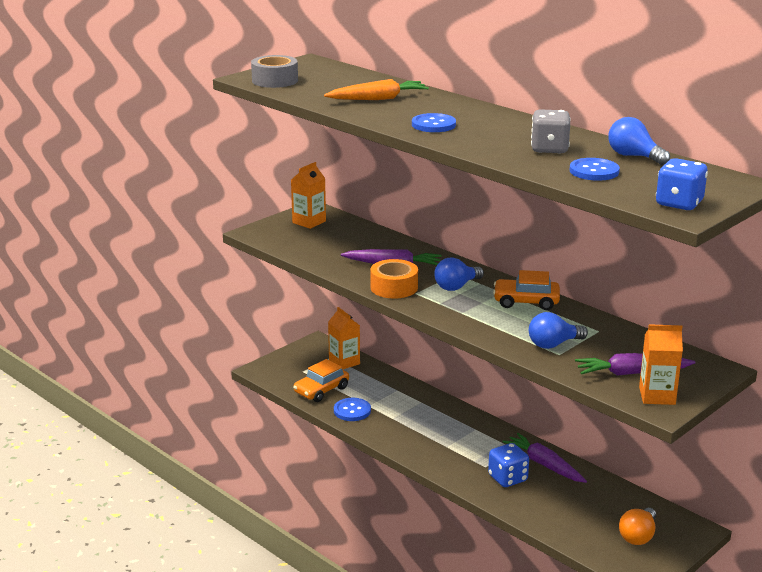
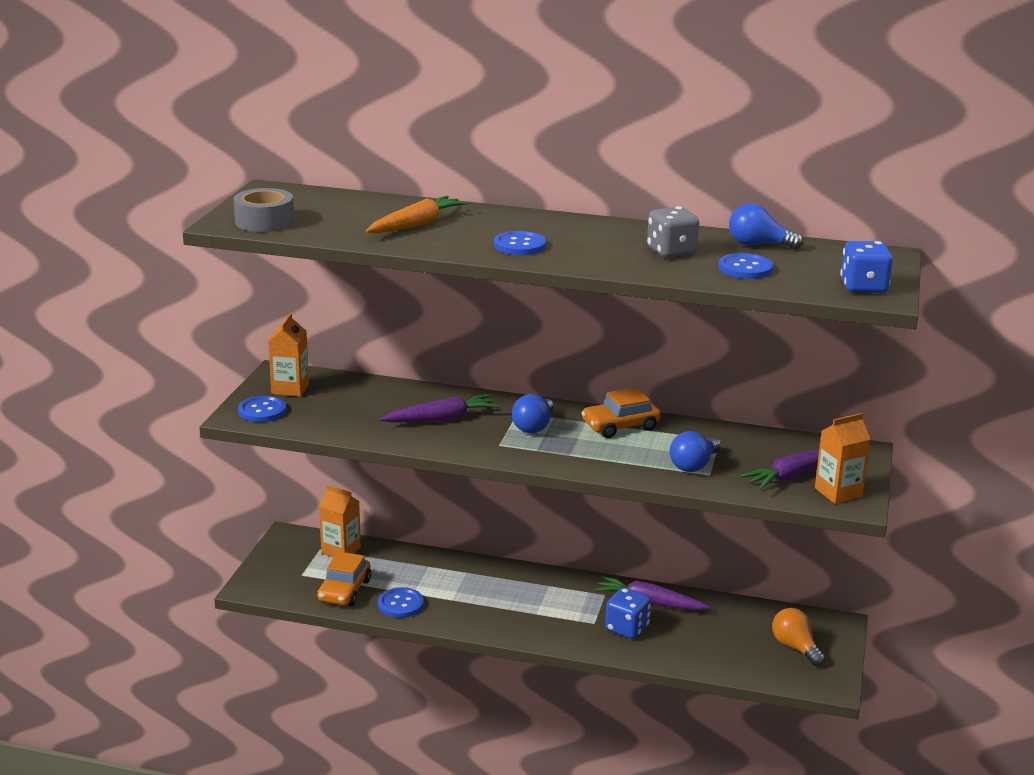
camera: 30 degrees left, 0 degrees up
orange tape [370,259,418,299] -> none
orange light bulb [619,508,656,545] -> orange light bulb turned 150 degrees clockwise [772,608,825,666]
none -> blue button [238,396,286,422]

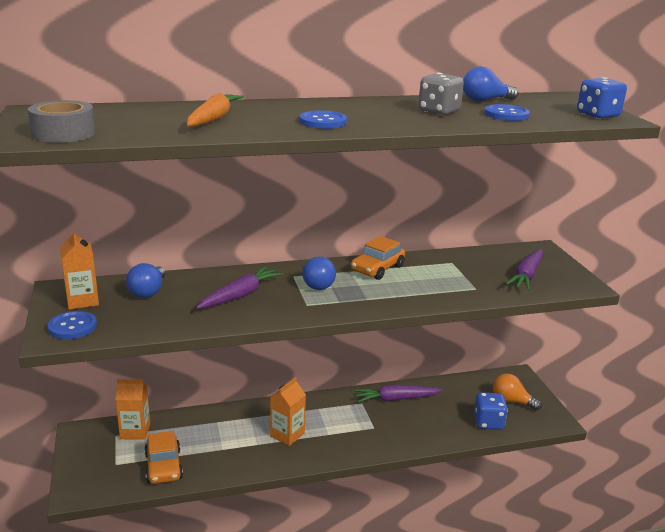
camera: 30 degrees left, 0 degrees up
blue button [378,587,424,618] -> none
blue dice [605,588,651,639] -> blue dice moved to [474,392,508,430]
blue light bulb [670,431,721,472] -> blue light bulb moved to [126,263,166,298]
orange carton [815,413,871,504] -> orange carton moved to [270,377,306,446]

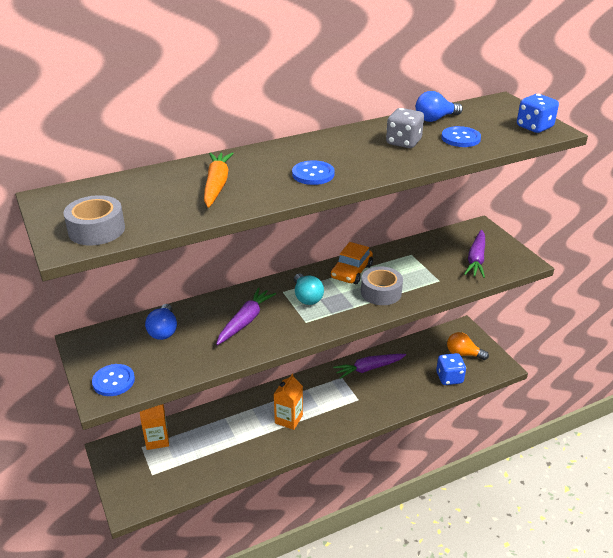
camera: 10 degrees left, 10 degrees up
orange carton [60,229,99,310] -> none
orange car [145,431,183,484] -> none
blue light bulb [302,257,336,290] -> turquoise light bulb [294,274,324,305]
none -> grey tape [361,266,403,305]

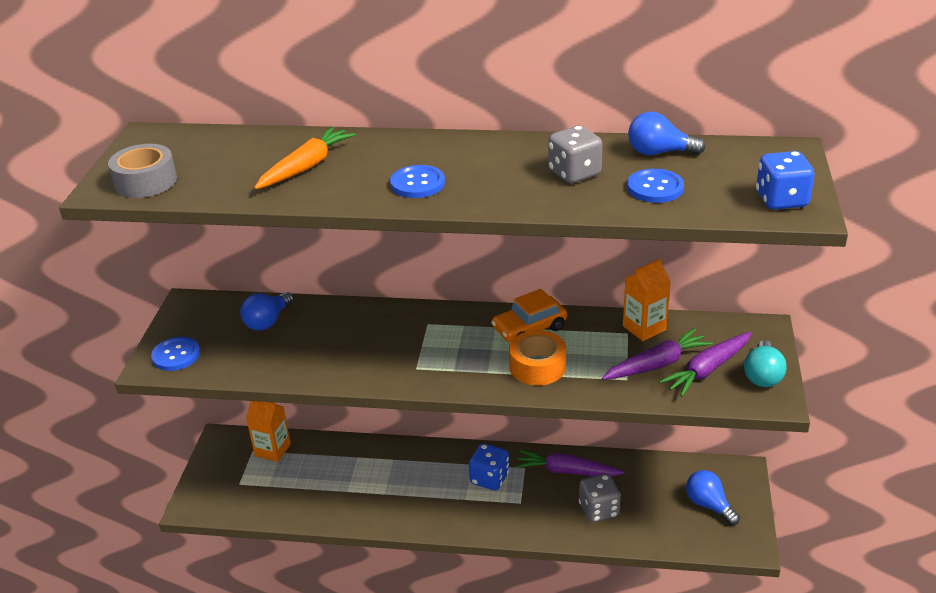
camera: 35 degrees right, 0 degrees up
purple carrot [216,287,276,345] -> purple carrot moved to [602,328,713,380]
orange carton [274,374,303,430] -> orange carton moved to [623,259,671,341]
turquoise light bulb [294,274,324,305] -> turquoise light bulb moved to [744,340,787,387]
grey tape [361,266,403,305] -> orange tape [509,330,566,386]
blue dice [436,353,466,385] -> blue dice moved to [469,443,509,490]
orange light bulb [447,332,489,360] -> blue light bulb [686,470,740,525]
none -> grey dice [579,474,621,522]

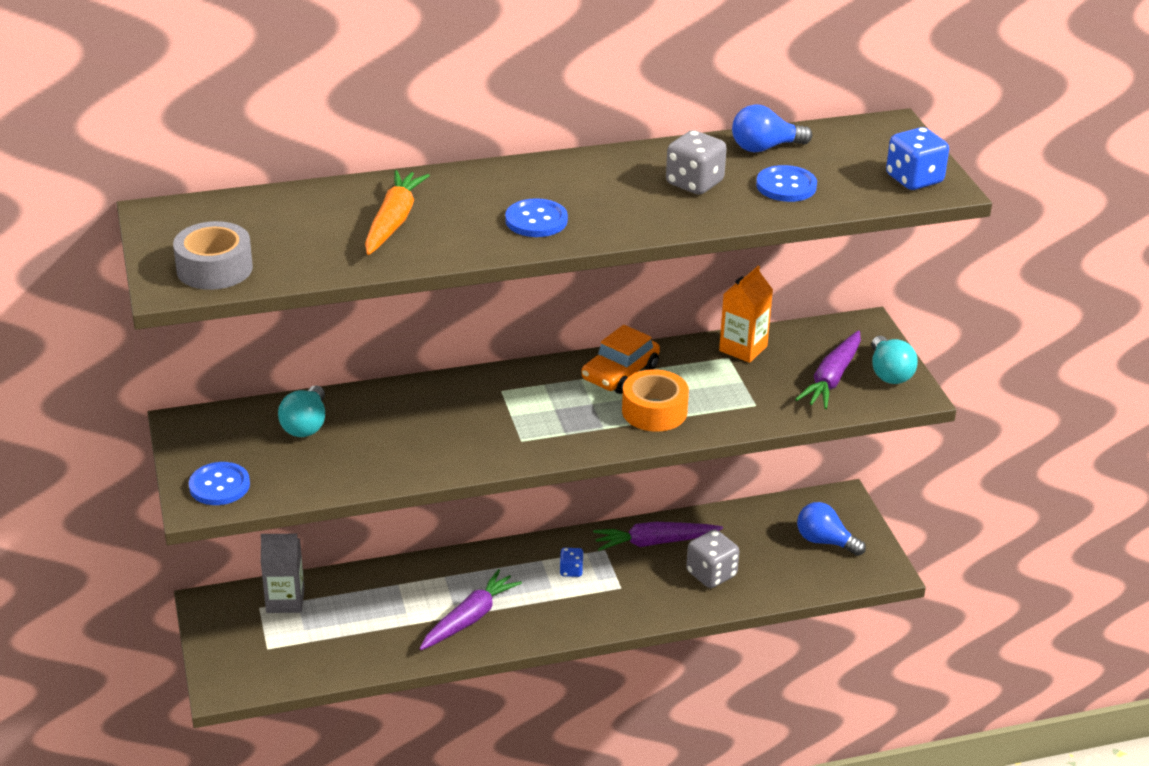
camera: 25 degrees left, 0 degrees up
blue light bulb [240,292,294,330] -> turquoise light bulb [278,385,325,437]
orange carton [246,401,291,462] -> grey carton [261,534,305,613]
blue dice [469,443,509,490] -> blue dice [560,548,584,577], size x0.56
purple carrot [602,328,713,380] -> purple carrot moved to [419,569,522,650]

